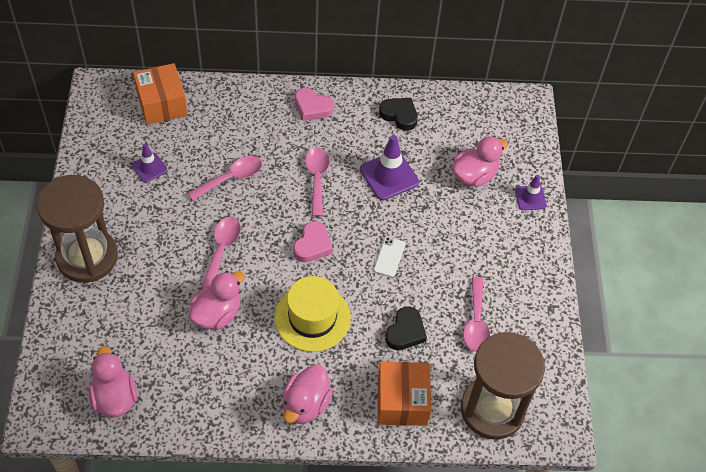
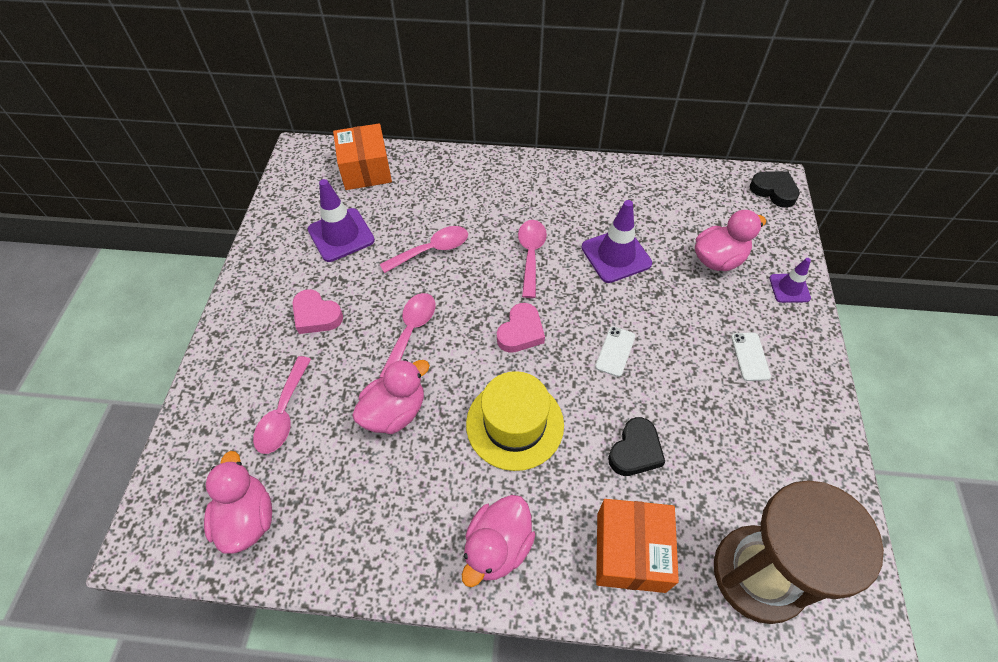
camera: 10 degrees right, 0 degrees up
brown hourglass [36,175,118,283] -> none
purple traffic cone [132,144,167,183] -> purple traffic cone [308,179,375,262], size x1.69
pink heart [295,88,334,121] -> pink heart moved to [292,289,343,334]
black heart [379,98,418,131] -> black heart moved to [750,171,800,208]
pink spoon [463,277,490,352] -> pink spoon moved to [253,356,311,454]
none -> white phone [731,332,771,381]

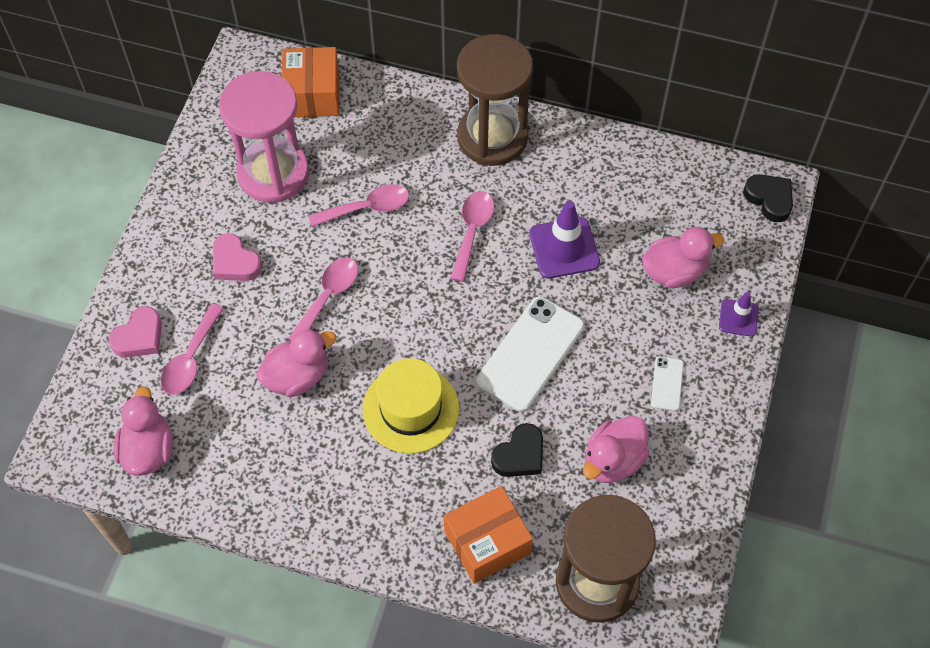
camera: 10 degrees right, 5 degrees up
purple traffic cone [308,179,375,262] -> pink hourglass [219,71,309,203]
pink duck [462,495,535,587] -> pink duck moved to [583,416,649,483]
pink heart [497,303,545,353] -> pink heart moved to [108,306,162,358]
white phone [595,326,635,377] -> white phone [476,296,585,412], size x2.15
orange box [596,499,679,593] -> orange box turned 45 degrees clockwise [444,486,533,584]
none -> brown hourglass [457,34,533,166]

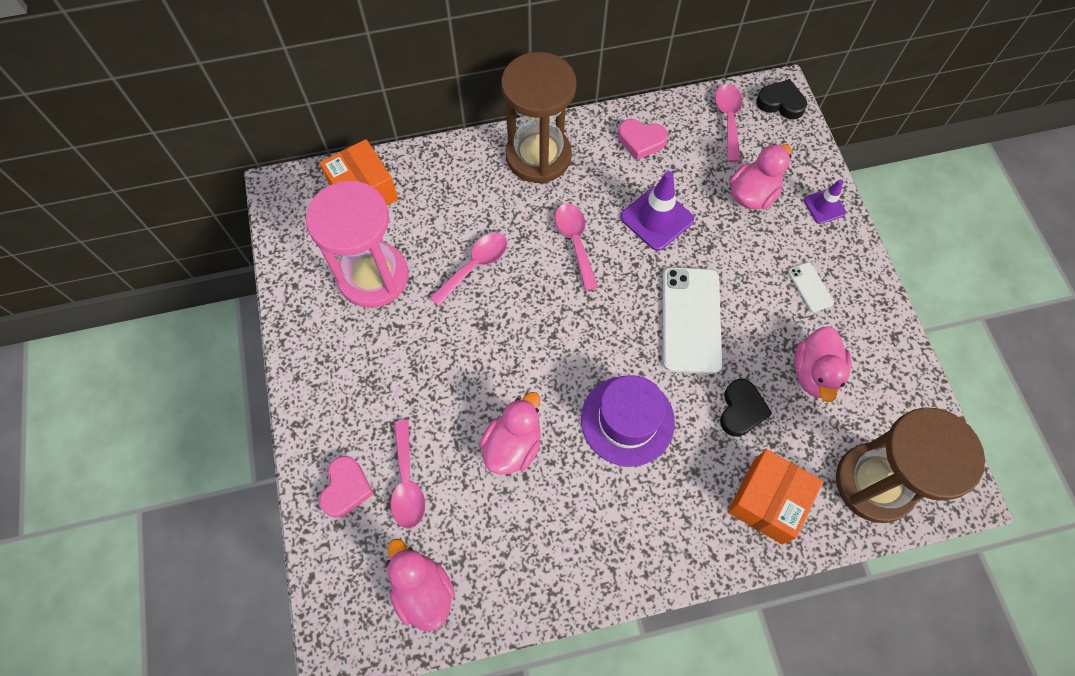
camera: 30 degrees left, 5 degrees up
pink heart [213,233,262,281] -> pink heart moved to [618,119,668,160]
pink spoon [288,257,358,340] -> pink spoon moved to [715,84,743,162]
yellow hat [363,358,459,454] -> purple hat [581,375,675,467]

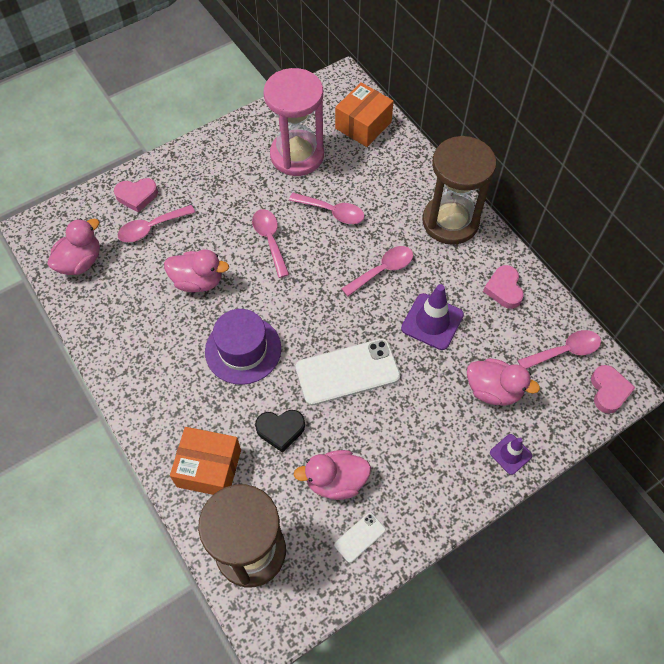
camera: 70 degrees right, 5 degrees down
black heart [756,79,807,120] -> pink heart [591,365,636,414]
white phone [788,262,834,313] -> white phone moved to [334,513,386,563]
none -> pink spoon [252,209,289,278]

